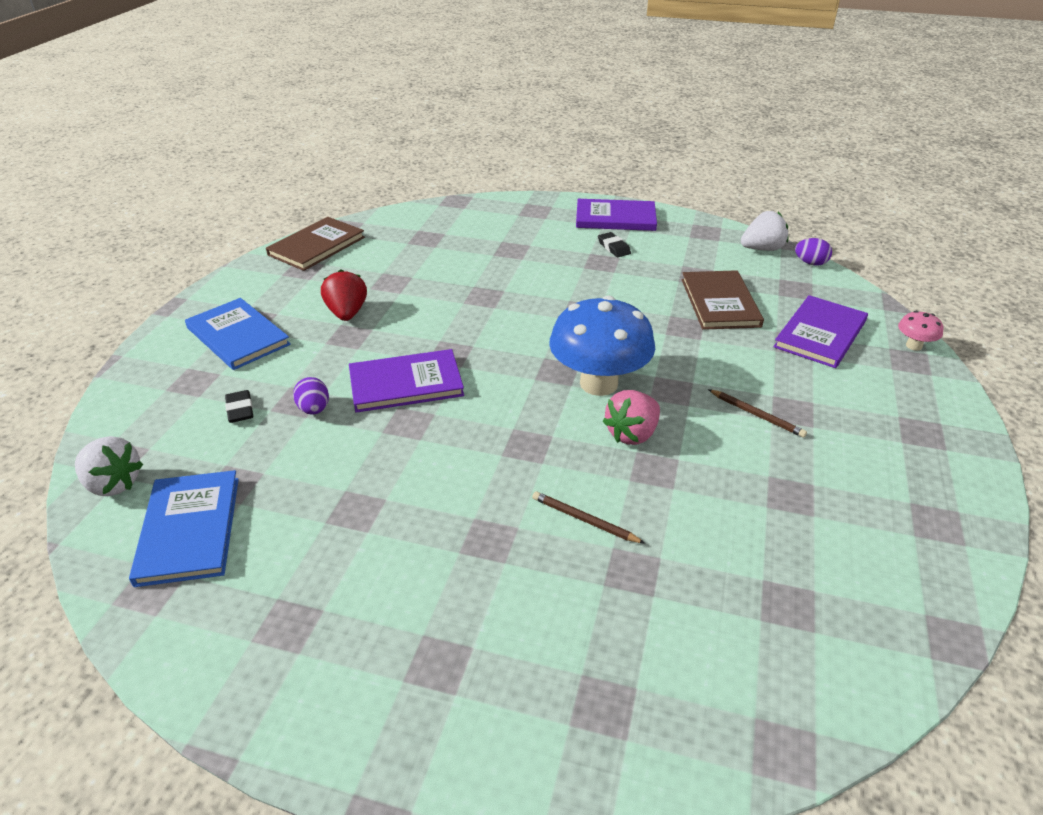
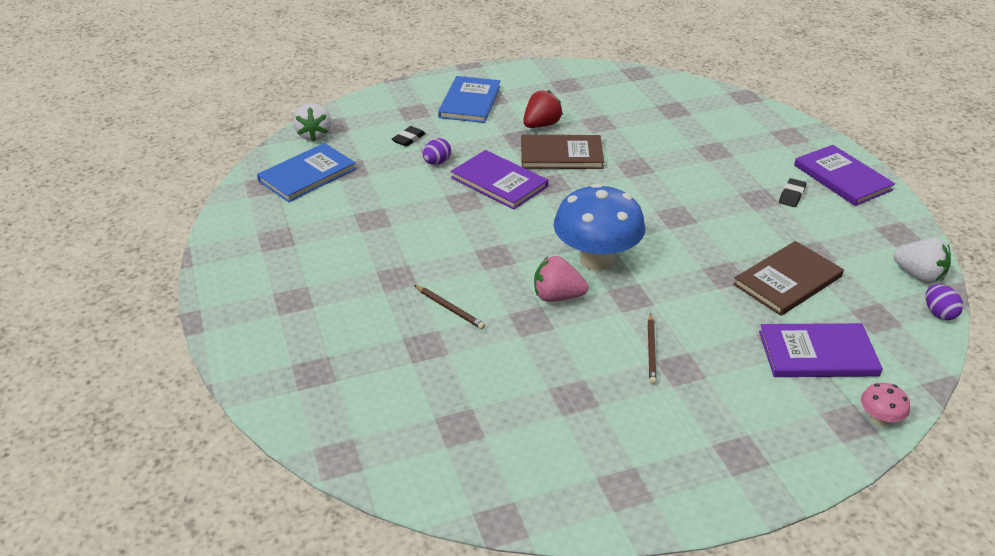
camera: 55 degrees right, 0 degrees up
brown book [266,217,365,271] -> brown book moved to [521,135,604,169]
brown pencil [532,491,645,544] -> brown pencil turned 135 degrees clockwise [415,285,485,329]

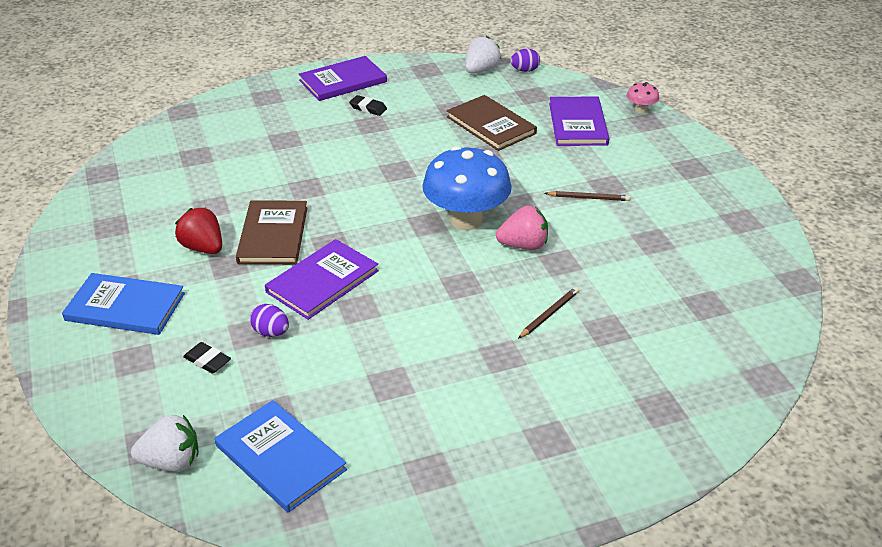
camera: 90 degrees left, 0 degrees up
pink strawberry [534,256,588,302] -> pink strawberry turned 105 degrees counterclockwise [496,206,548,250]

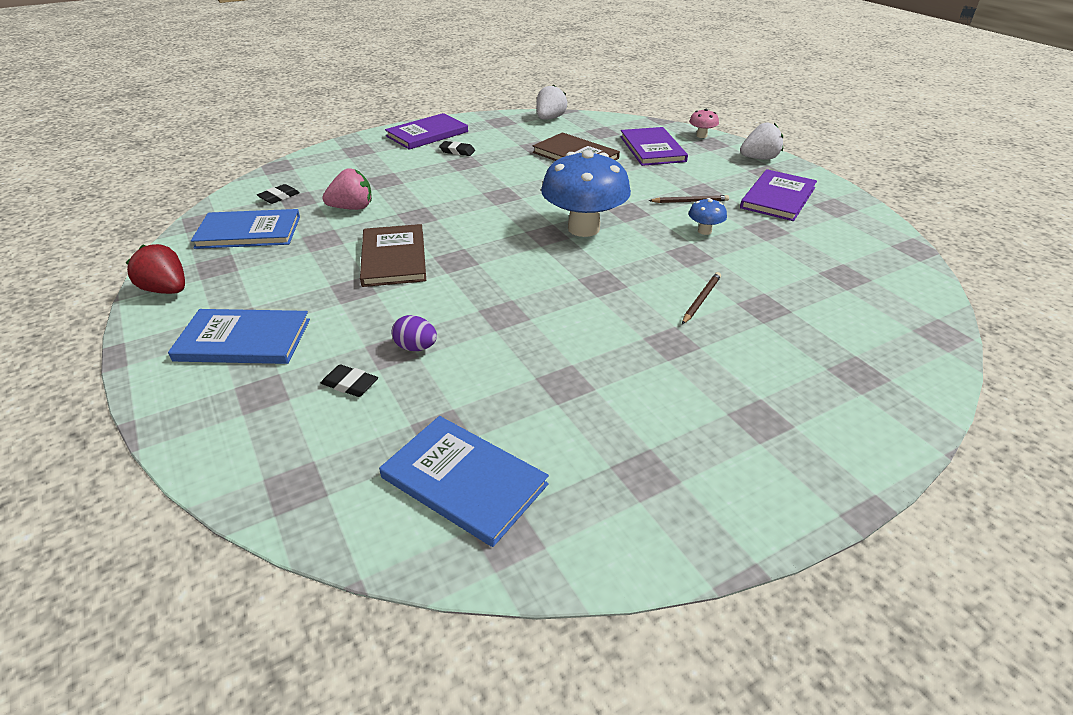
camera: 10 degrees left, 0 degrees up
white strawberry [131,415,199,472] -> white strawberry moved to [740,123,783,160]
red strawberry [175,207,222,254] -> red strawberry moved to [125,244,185,294]
purple book [265,239,379,320] -> purple book moved to [740,169,817,221]
pink strawberry [496,206,548,250] -> pink strawberry moved to [322,168,372,210]
purple egg [510,49,540,72] -> none
none -> blue book [191,209,300,249]
none -> black eraser [257,184,300,204]
none -> blue mushroom [689,198,727,235]

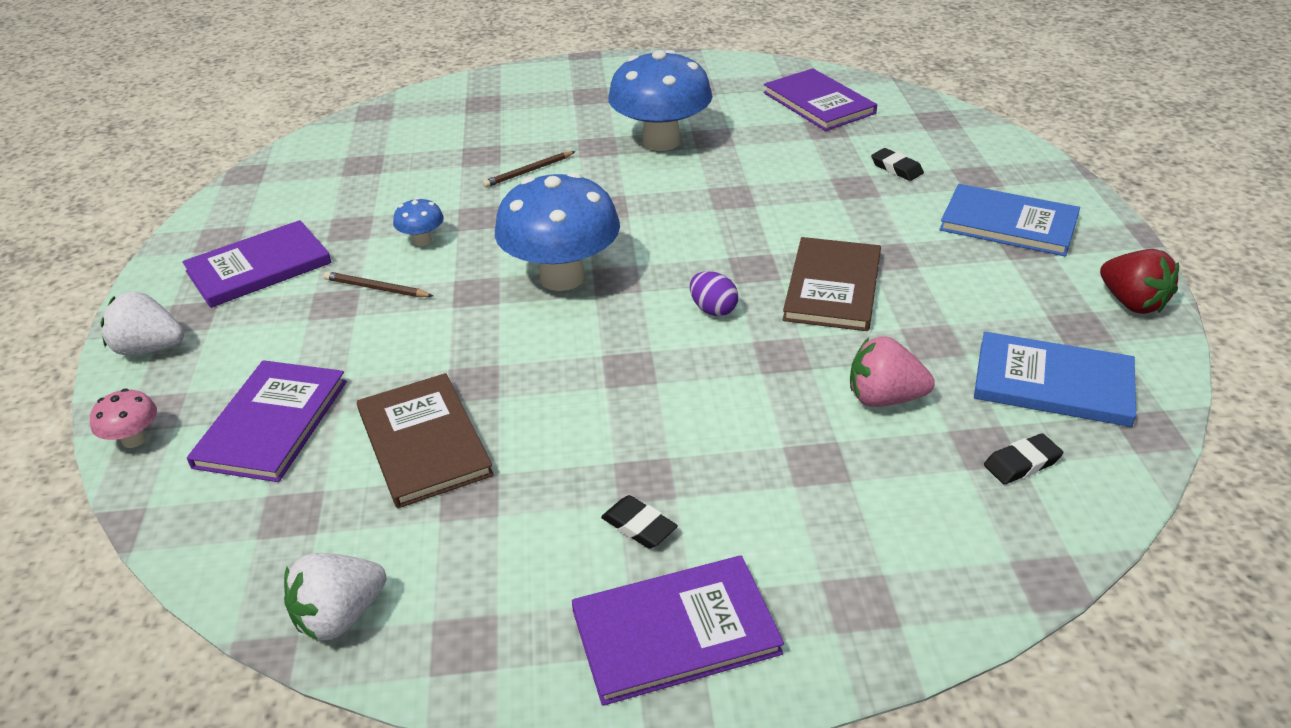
camera: 155 degrees left, 0 degrees up
blue book [379,416,549,547] -> purple book [763,68,877,131]
purple egg [392,315,437,351] -> purple egg moved to [690,271,738,316]
none -> blue mushroom [608,50,712,151]

